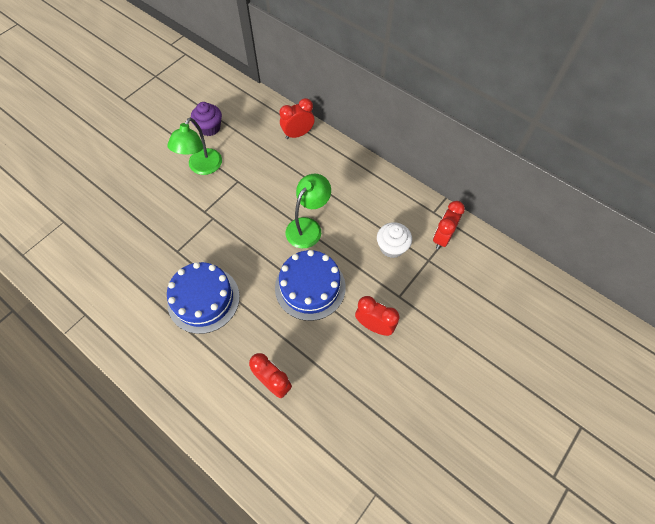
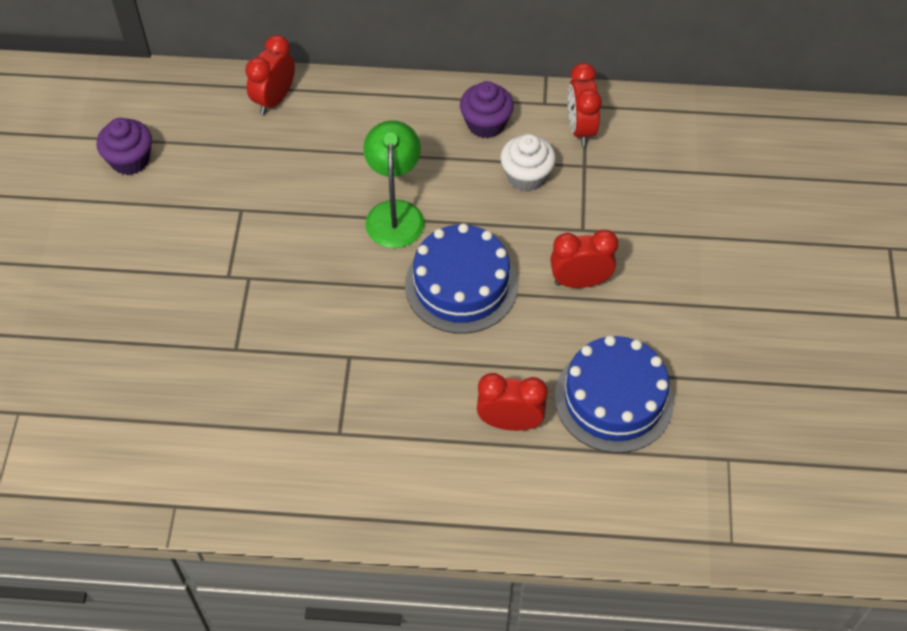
camera: 35 degrees left, 5 degrees down
green lamp [167,118,222,175] -> none
blue cake [167,262,240,334] -> blue cake moved to [555,336,674,453]
none -> purple cupcake [460,81,514,138]

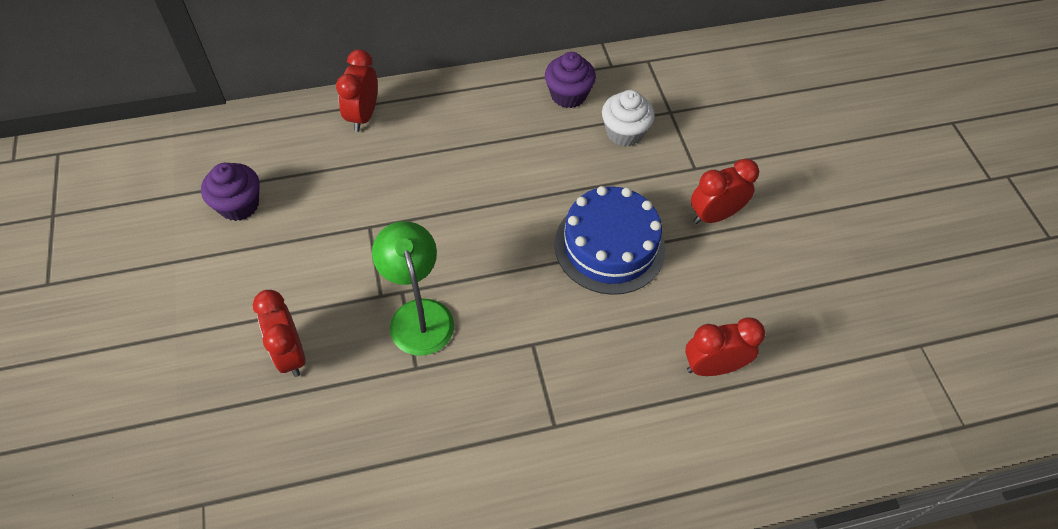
camera: 20 degrees left, 0 degrees up
green lamp [363,120,424,248] -> green lamp moved to [372,221,454,356]
blue cake [555,336,674,453] -> none
red clock [568,63,602,146] -> red clock moved to [253,290,305,377]

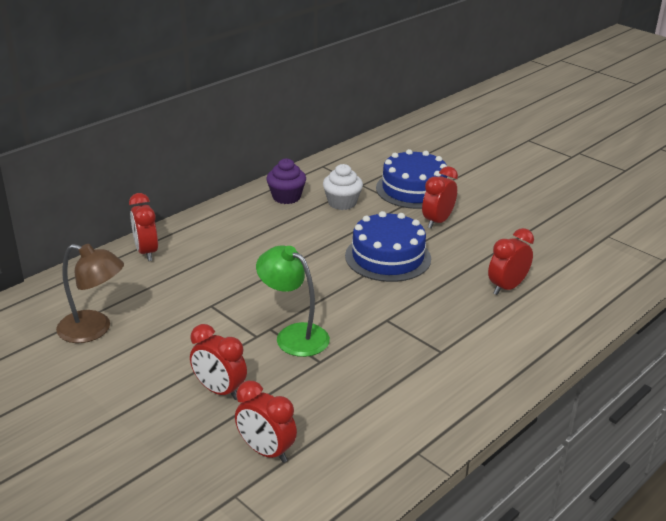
camera: 30 degrees left, 25 degrees down
purple cupcake [201,163,260,221] -> brown lamp [56,244,124,343]
none -> red clock [235,381,297,463]
none -> blue cake [376,149,448,209]

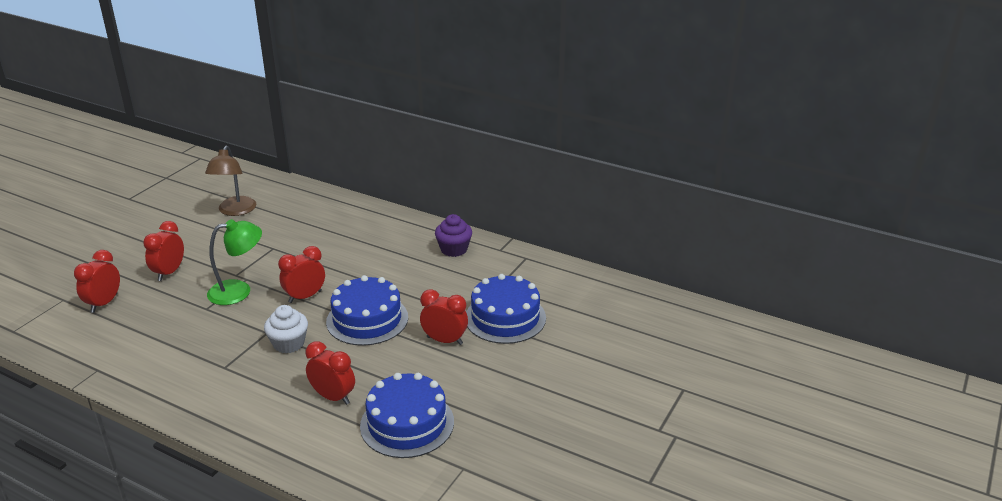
camera: 75 degrees right, 0 degrees up
red clock [129,193,158,261] -> red clock moved to [278,246,325,303]
green lamp [256,245,330,357] -> green lamp turned 45 degrees clockwise [207,219,262,305]
white cupcake [323,164,363,210] -> white cupcake moved to [264,305,308,353]
none -> blue cake [360,373,454,458]

